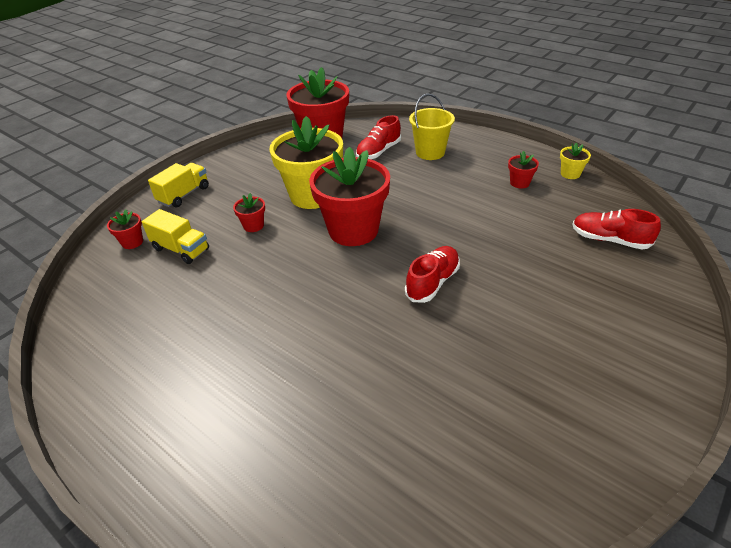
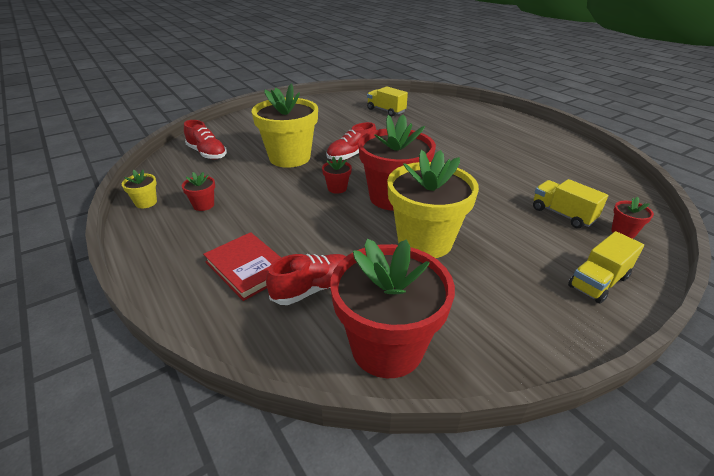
camera: 165 degrees left, 5 degrees down
red flower pot [233,193,265,232] -> red flower pot moved to [322,157,352,194]
yellow bucket [409,94,455,160] -> red book [203,232,281,301]
none -> yellow flower pot [252,84,318,168]
none -> yellow truck [367,86,408,117]

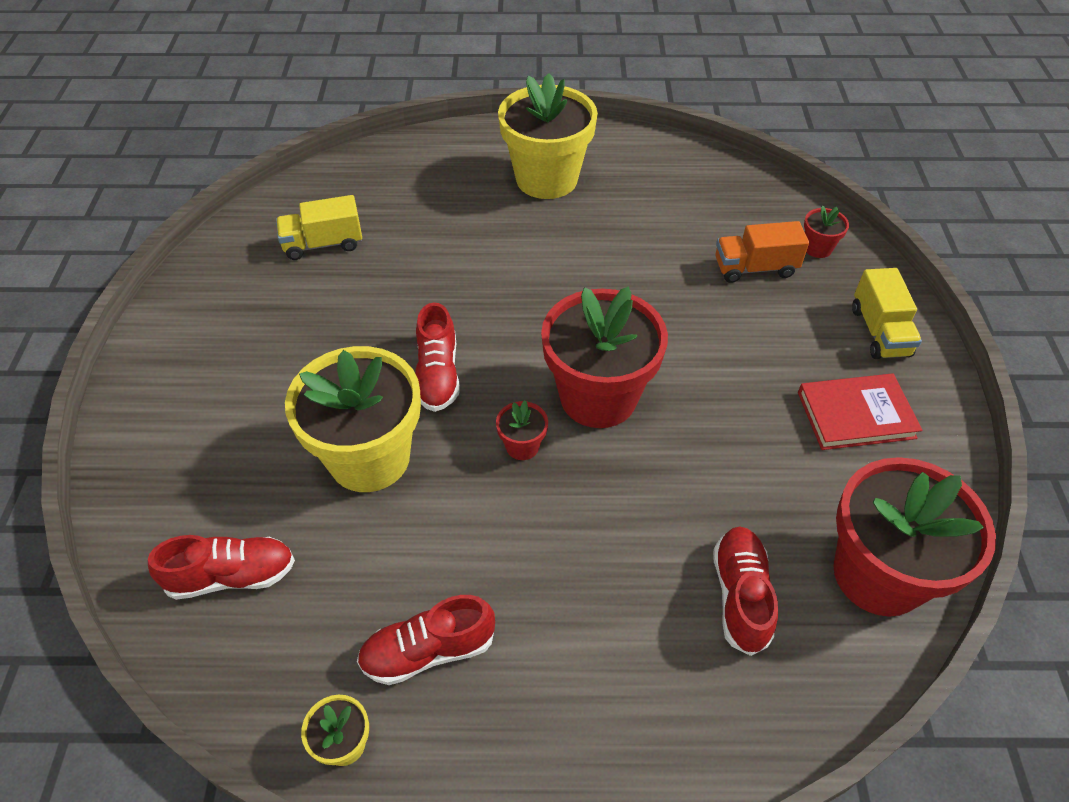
camera: 55 degrees left, 15 degrees up
red flower pot [182,172,215,211] -> red shoe [357,595,495,685]
red book [203,232,281,301] -> red book moved to [798,374,922,450]
yellow flower pot [387,150,479,258] -> yellow flower pot moved to [498,73,598,199]
yellow truck [533,179,608,228] -> orange truck [715,221,809,283]

